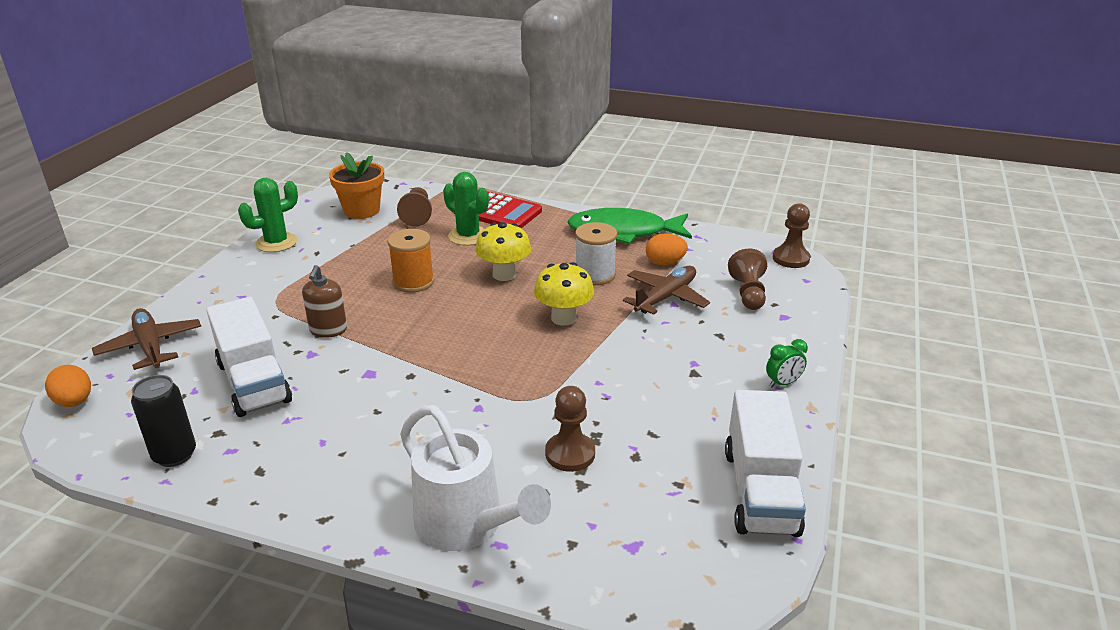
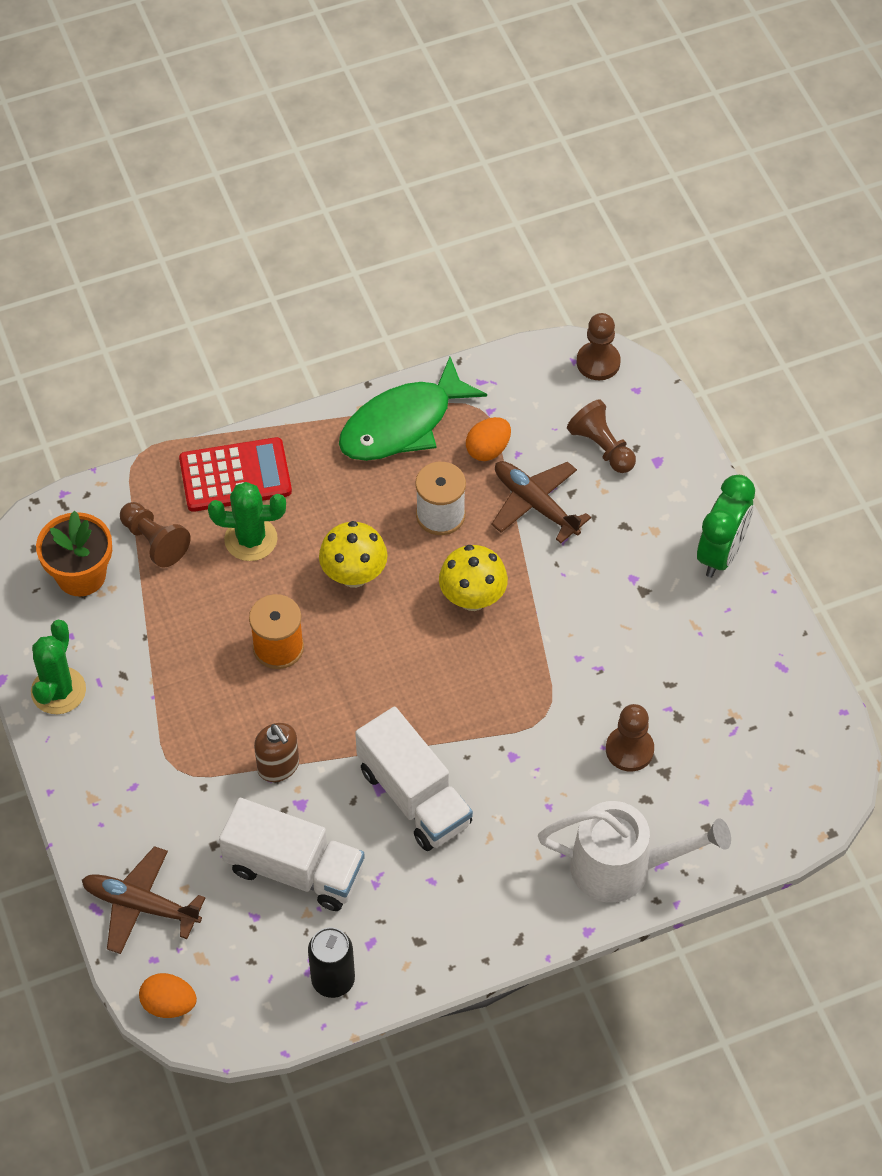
camera: 40 degrees left, 25 degrees up
brown plane [623,266,710,315] -> brown plane turned 45 degrees counterclockwise [491,461,591,543]
white truck [725,390,806,537] -> white truck moved to [355,707,473,851]
green clock [766,339,808,387] -> green clock [697,475,755,578], size x1.95

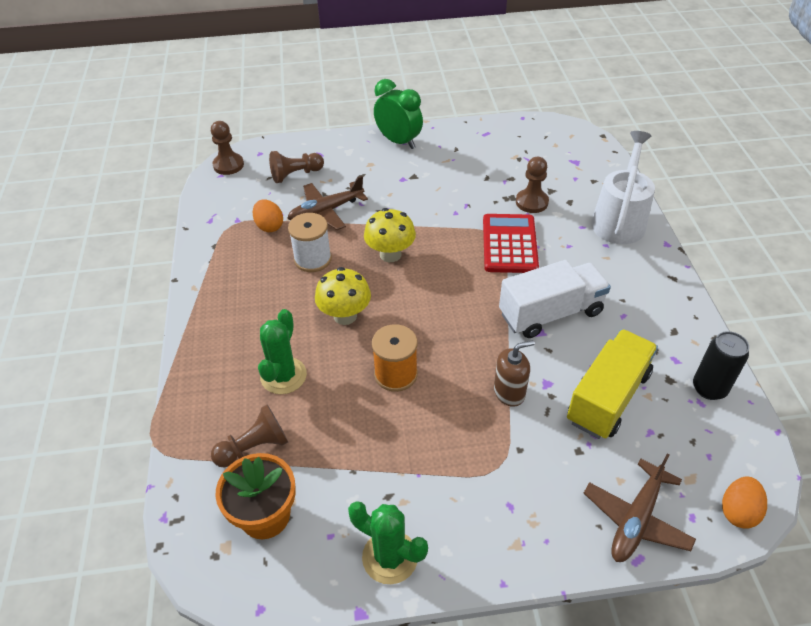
camera: 75 degrees left, 10 degrees down
red calculator [179,437,292,512] -> red calculator moved to [483,214,539,273]
white truck [219,798,365,911] -> yellow truck [567,329,658,439]
green fish [339,357,487,461] -> none

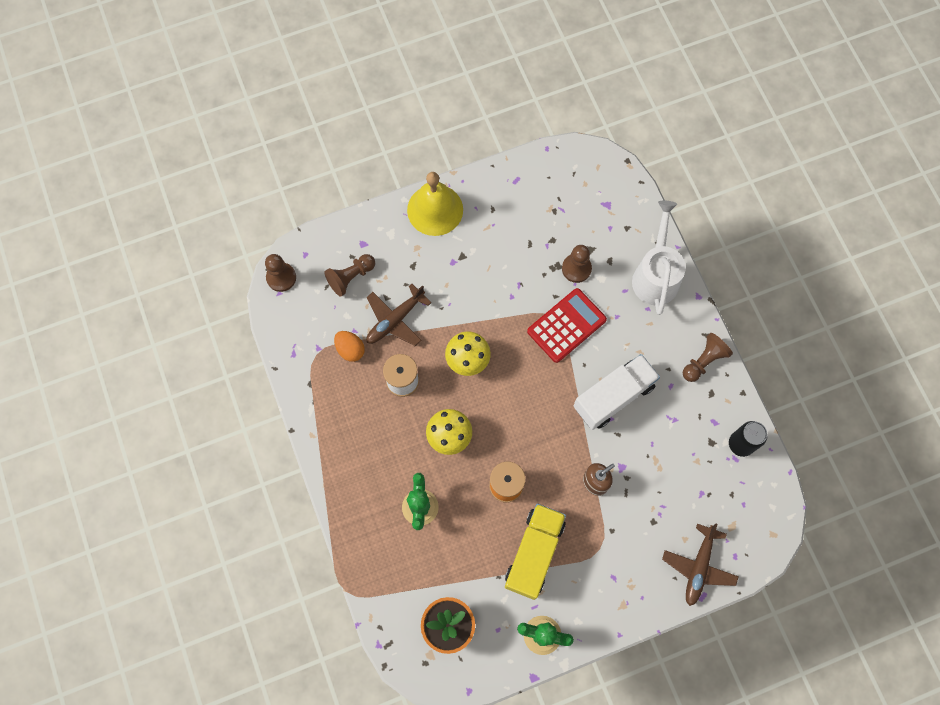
camera: 15 degrees left, 25 degrees up
brown pawn [211,405,288,467] -> brown pawn moved to [683,333,733,382]
green clock [374,79,423,149] -> yellow bell [407,172,463,236]
red calculator [483,214,539,273] -> red calculator turned 60 degrees clockwise [527,288,607,363]
yellow truck [567,329,658,439] -> yellow truck moved to [505,504,566,600]
orange egg [722,476,767,529] -> none

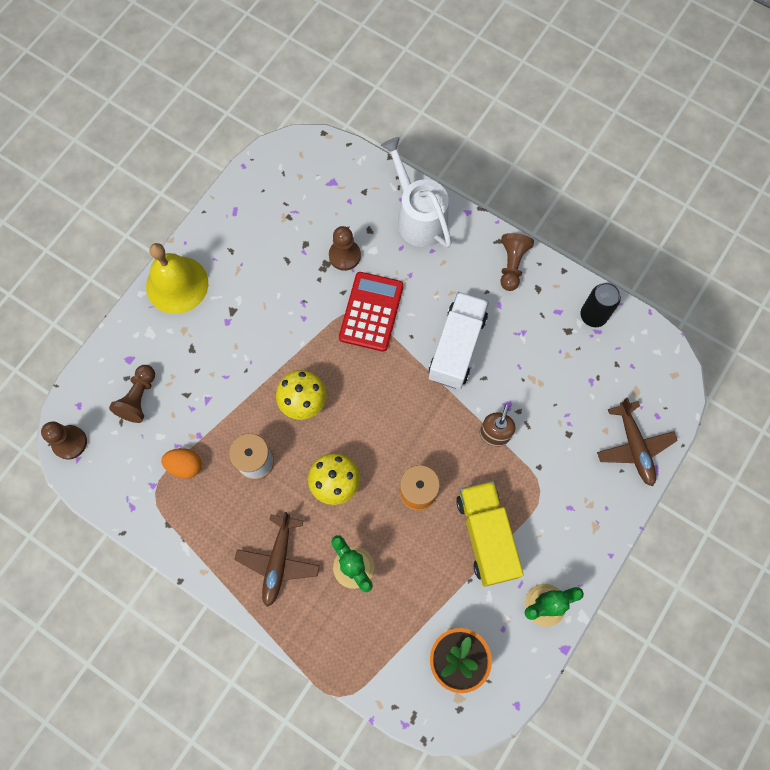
camera: 35 degrees left, 0 degrees up
brown plane [366,284,431,346] -> brown plane moved to [235,512,320,607]

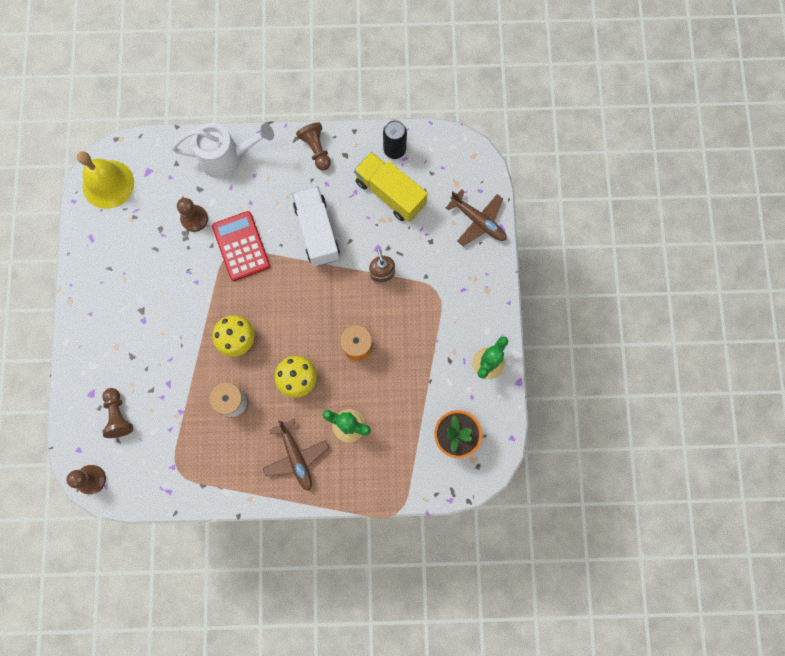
camera: 35 degrees left, 5 degrees up
yellow bell [146,243,208,314] -> yellow bell moved to [77,151,134,209]
orange egg [161,448,202,479] -> none
white watering can [381,137,452,248] -> white watering can turned 150 degrees clockwise [172,122,274,178]
yellow truck [456,481,524,587] -> yellow truck moved to [354,152,428,222]

